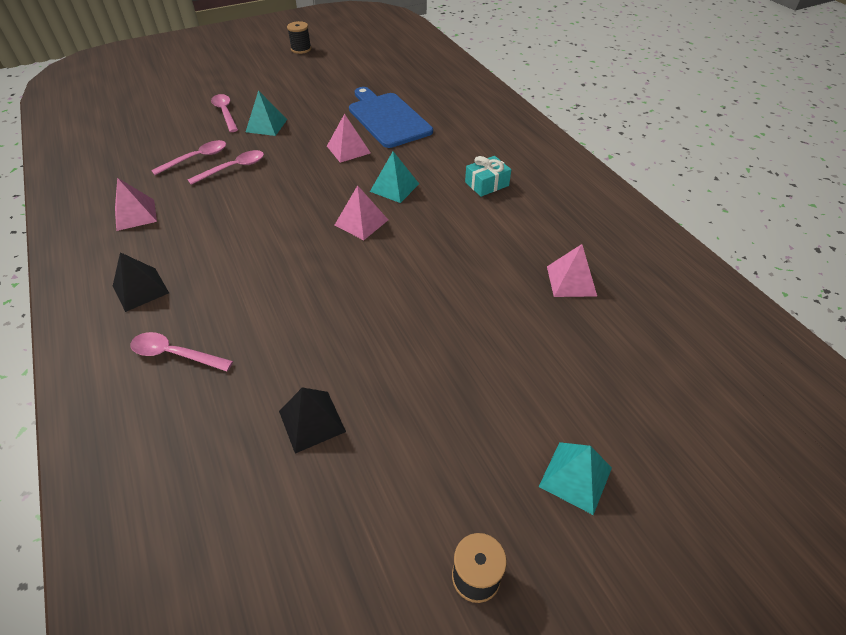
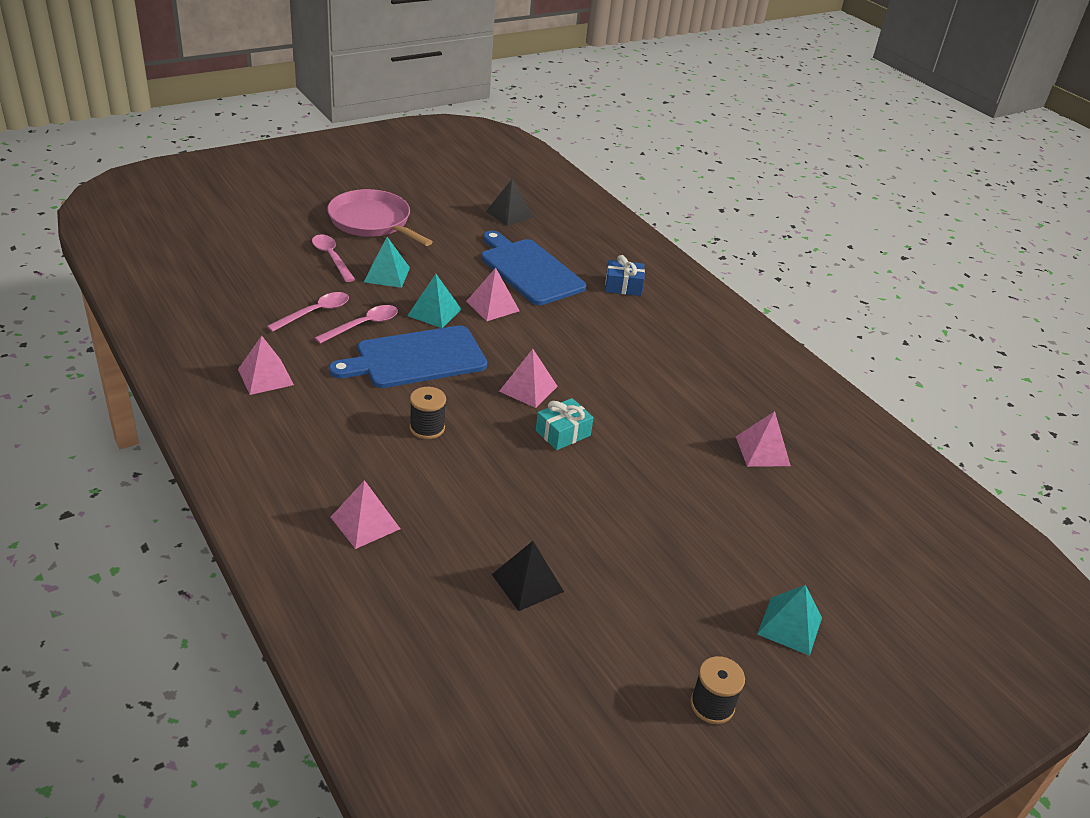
camera: 10 degrees left, 10 degrees down
black pyramid [113,252,169,312] -> black pyramid moved to [486,178,533,226]
pink spoon [130,332,233,372] -> pink pyramid [331,480,400,549]
black spool [287,21,311,54] -> black spool moved to [410,387,446,439]
turquoise pyramid [370,151,419,203] -> turquoise pyramid moved to [407,274,461,328]
turquoise gift [465,156,511,197] -> turquoise gift moved to [536,398,594,450]
none -> pink pan [327,189,432,246]
none -> blue cutting board [329,325,487,388]
none -> blue gift [605,255,645,296]

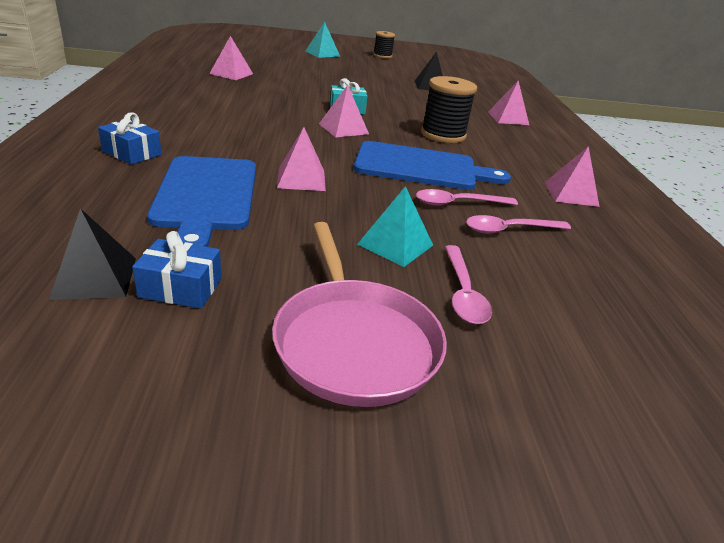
camera: 150 degrees left, 5 degrees down
turquoise pyramid [407,274,461,328] -> none
black spool [410,387,446,439] -> black spool [421,76,477,143], size x1.62
none -> blue gift [132,231,221,309]

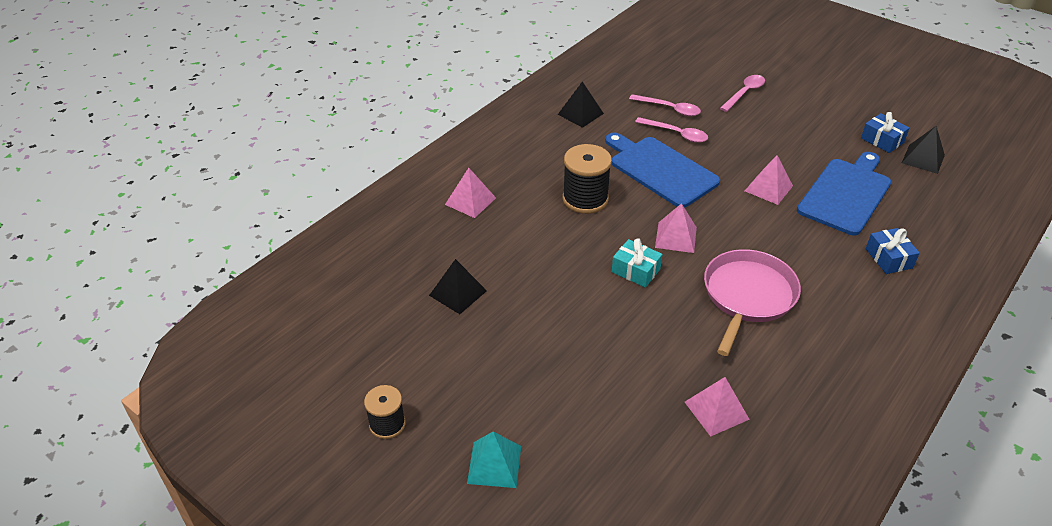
camera: 135 degrees left, 10 degrees up
pink pan [272,222,447,407] -> pink pan moved to [704,249,801,356]
turquoise pyramid [357,186,433,267] -> none
pink pyramid [545,146,600,207] -> black pyramid [558,81,604,128]

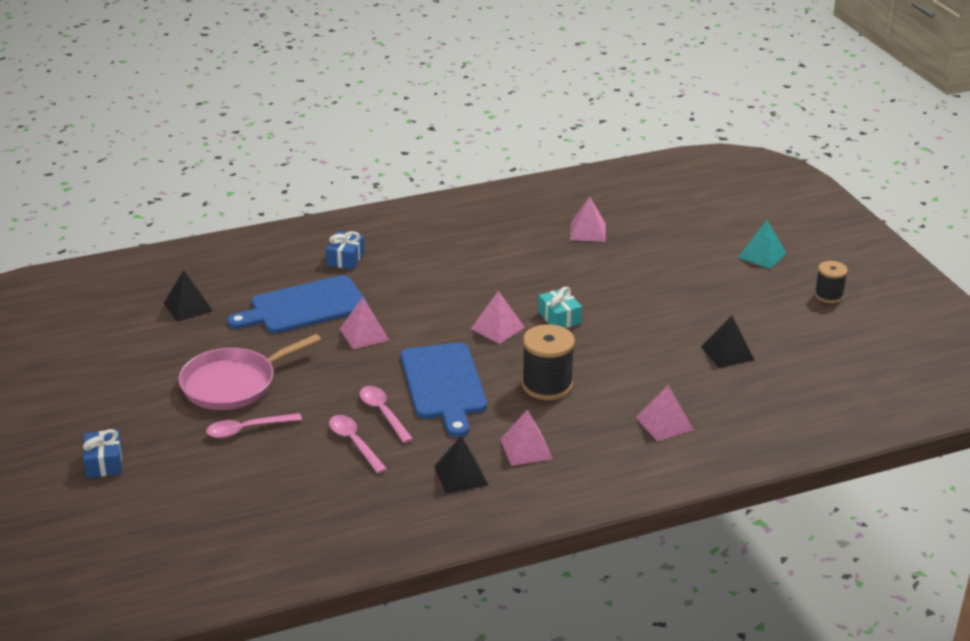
camera: 150 degrees left, 10 degrees down
pink pan [704,249,801,356] -> pink pan moved to [179,334,321,410]
blue gift [861,112,909,153] -> blue gift moved to [83,429,122,478]
none -> pink pyramid [500,409,553,466]

